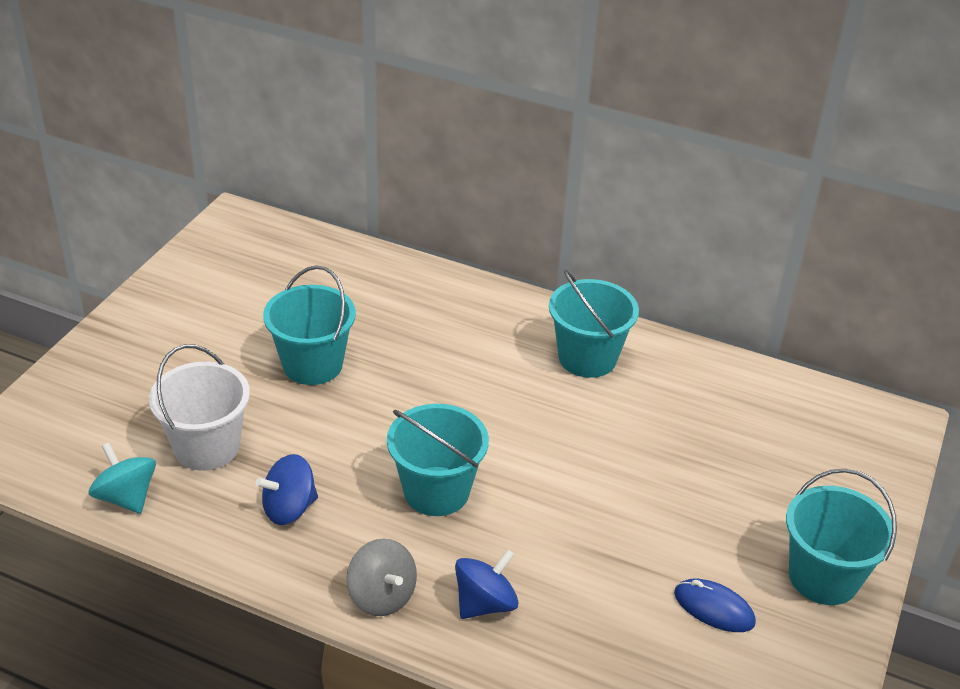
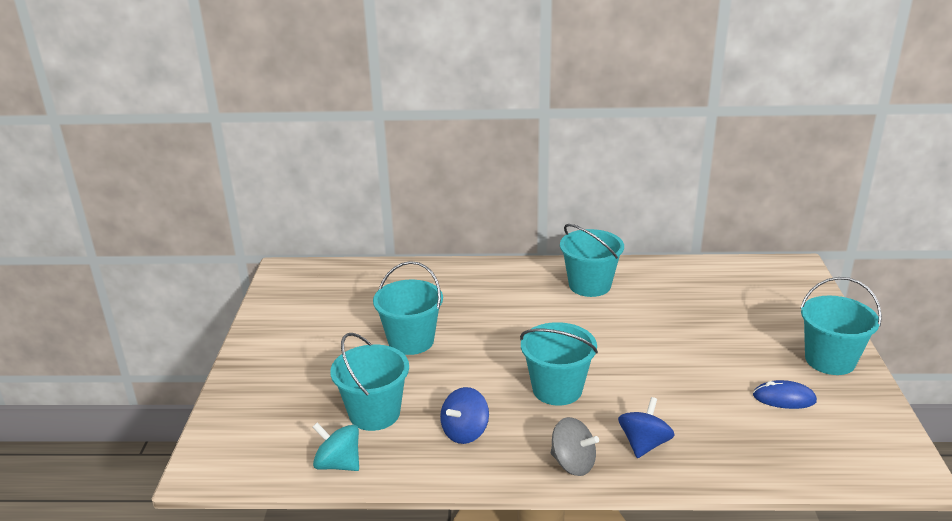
camera: 20 degrees left, 10 degrees down
white bucket [149,344,250,471] -> turquoise bucket [330,333,409,431]

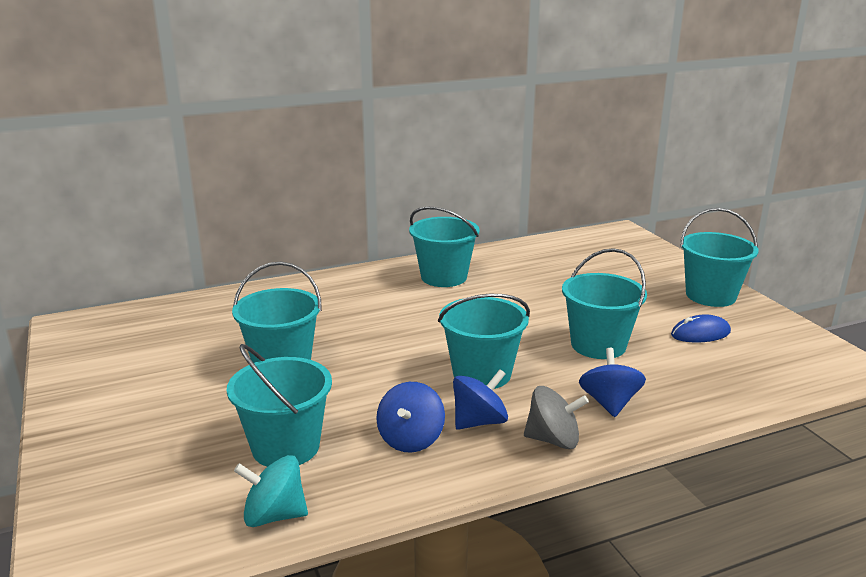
camera: 25 degrees left, 5 degrees down
none -> blue spinning top [453,369,508,430]
none -> turquoise bucket [562,248,647,359]

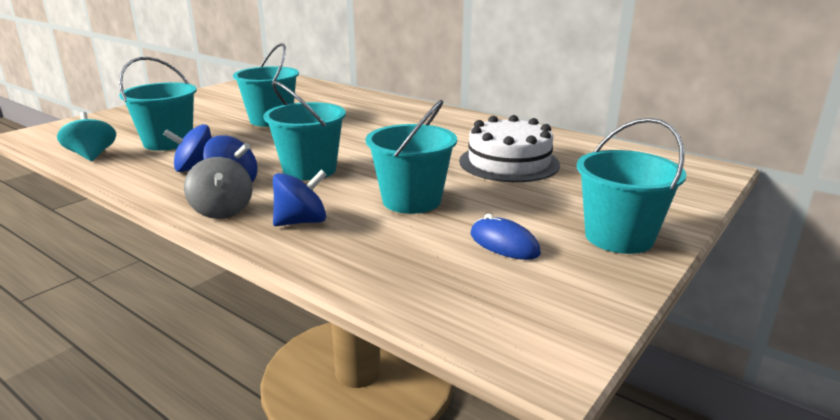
camera: 60 degrees right, 0 degrees up
turquoise bucket [409,206,480,287] -> none
none -> white cake [459,115,560,182]

